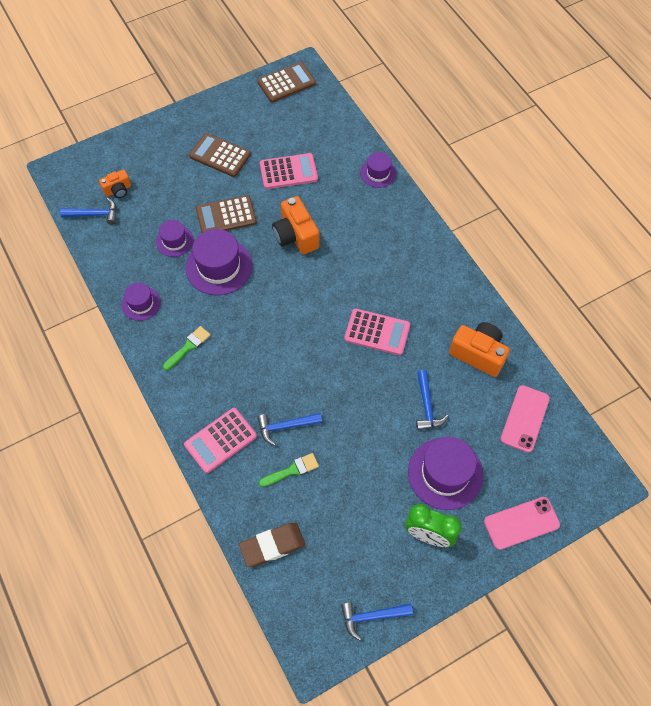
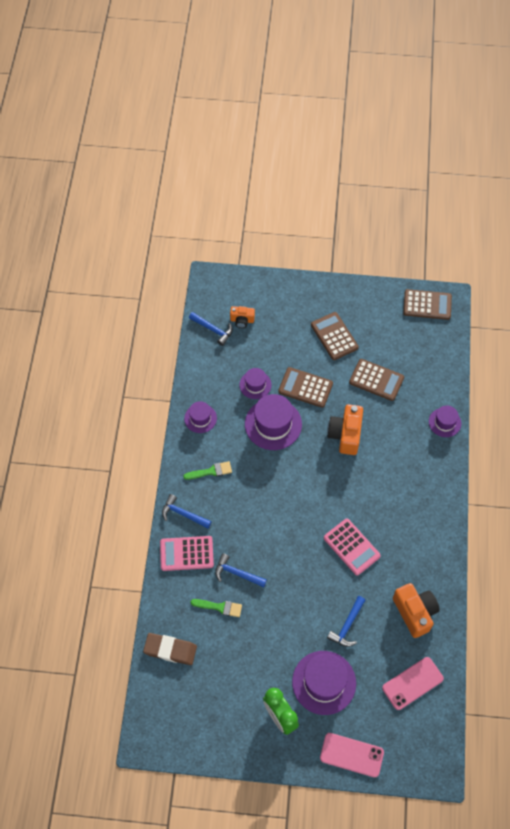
camera: 35 degrees right, 0 degrees up
pink calculator [260,153,318,189] -> brown calculator [349,359,404,401]
blue hammer [341,603,413,640] -> blue hammer moved to [162,494,212,528]

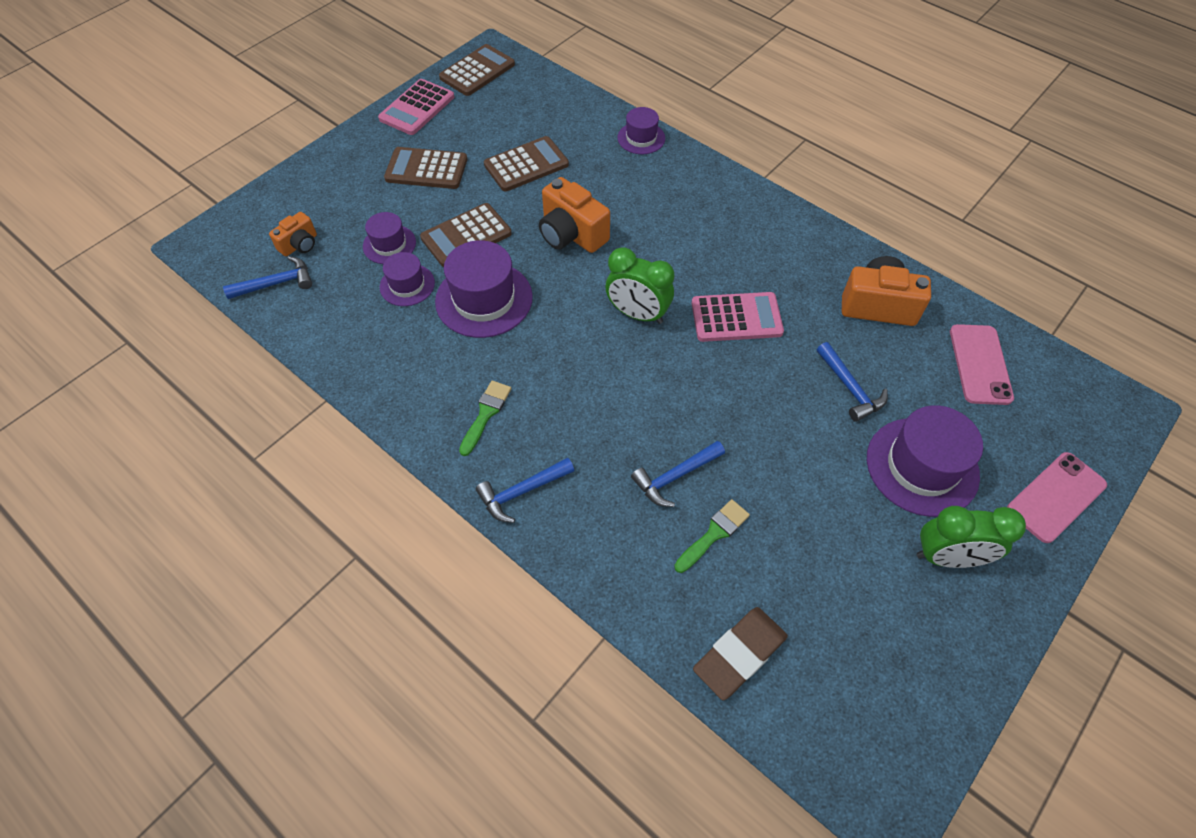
camera: 55 degrees left, 5 degrees down
pink calculator [160,536,214,571] -> pink calculator moved to [378,79,454,135]
purple hat [184,401,217,433] -> purple hat moved to [363,212,416,264]
none -> green clock [605,247,674,324]

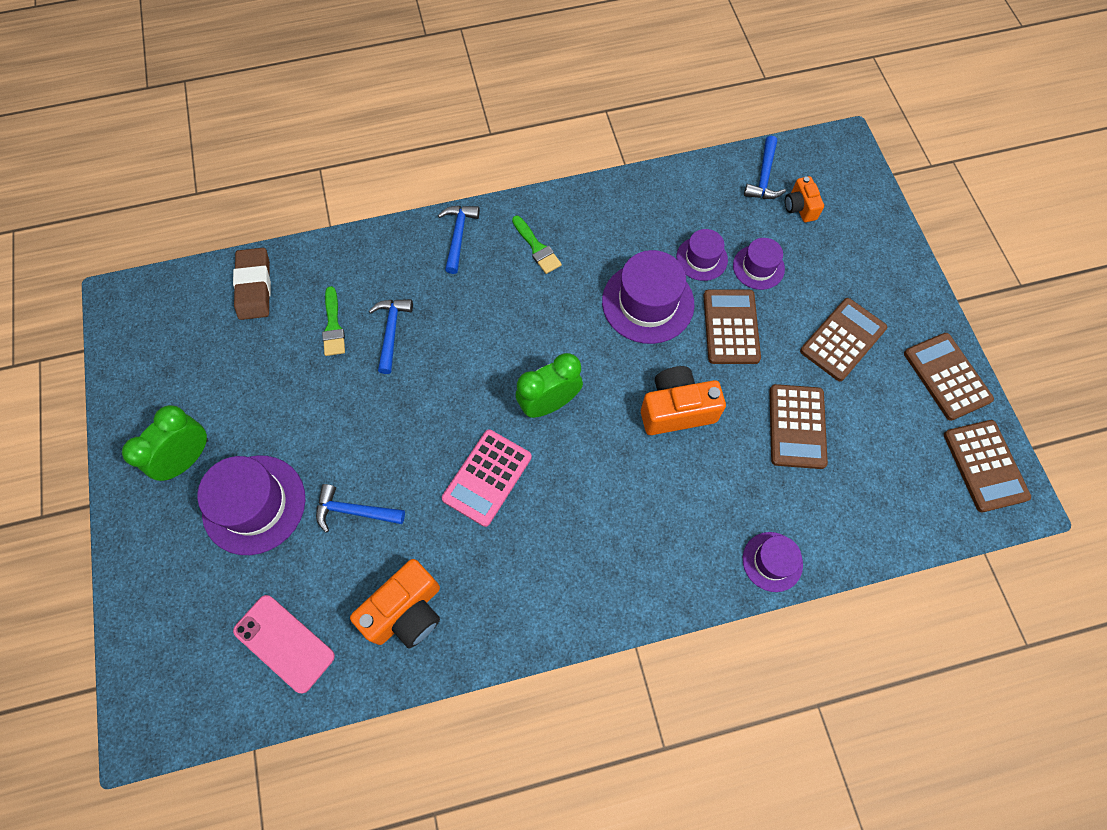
camera: 125 degrees right, 10 degrees up
pink calculator [378,79,454,135] -> brown calculator [904,333,994,421]
pink phone [1007,452,1107,543] -> none

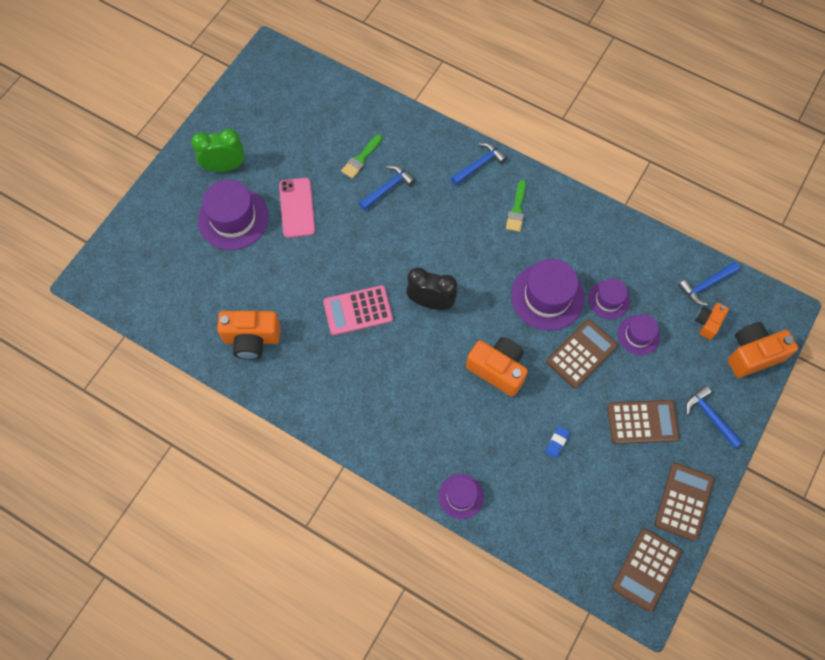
camera: 45 degrees right, 0 degrees up
brown eraser [233,248,271,320] -> none
pink phone [233,595,335,693] -> pink phone moved to [279,178,315,238]
blue hammer [316,484,405,533] -> blue hammer moved to [686,385,743,449]
green clock [516,353,583,418] -> black clock [406,267,457,310]
brown calculator [769,384,828,469] -> blue eraser [545,426,570,458]
none -> orange camera [728,322,798,378]

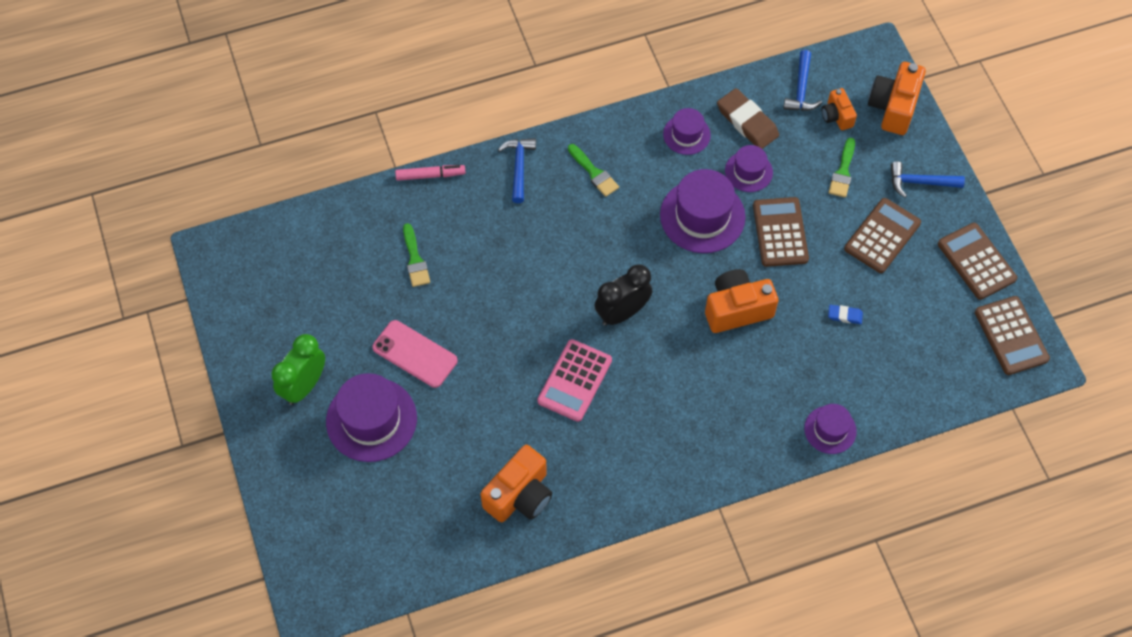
camera: 50 degrees left, 5 degrees down
blue hammer [359,165,415,210] -> none
blue eraser [545,426,570,458] -> blue eraser turned 60 degrees counterclockwise [828,305,863,324]
purple hat [618,314,660,355] -> purple hat moved to [663,108,711,155]
none -> pink marker [395,165,465,181]
none -> brown eraser [717,88,779,149]
none -> green brush [829,138,855,198]

